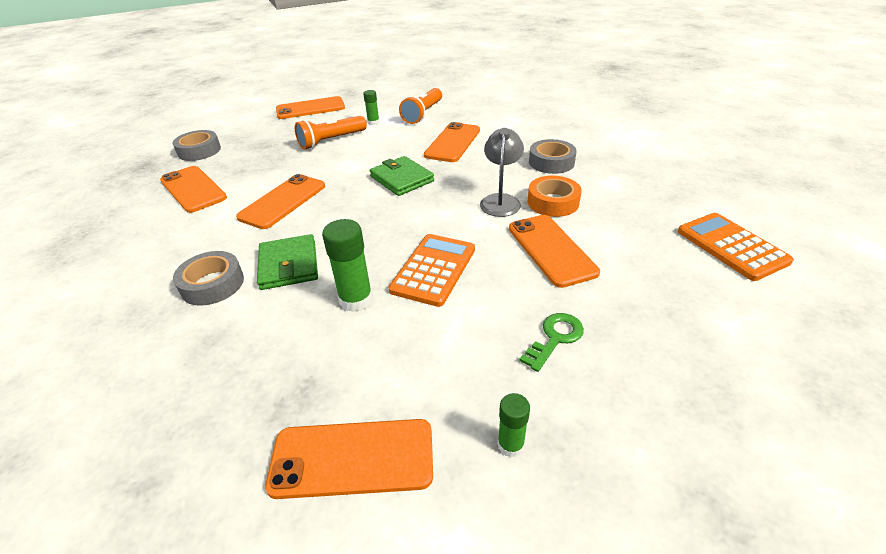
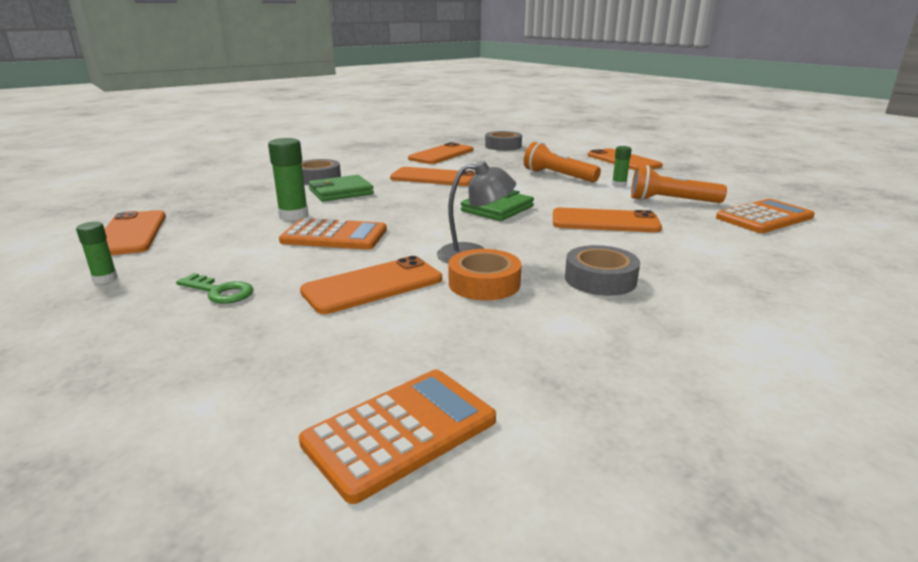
camera: 75 degrees right, 15 degrees down
none -> orange calculator [716,199,815,233]

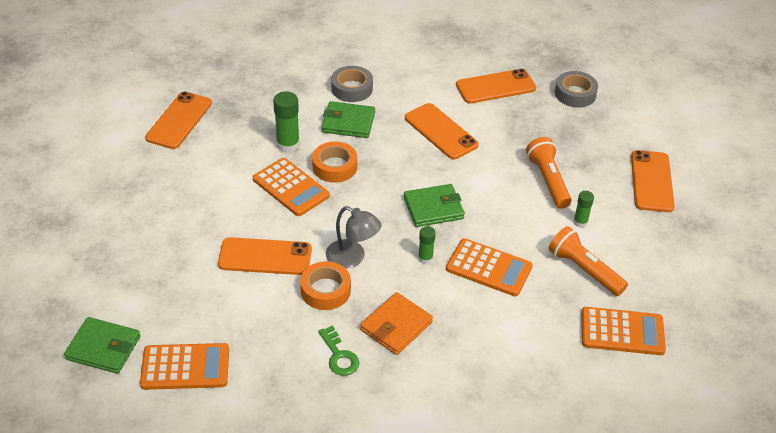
camera: 35 degrees right, 20 degrees up
green glue stick [76,222,118,284] -> green glue stick moved to [418,226,436,264]
green key [176,273,253,304] -> green key moved to [318,325,359,376]
orange phone [553,208,662,233] -> orange calculator [446,238,533,296]
grey tape [565,245,640,296] -> orange wallet [360,292,433,355]
none -> green wallet [64,317,141,374]
none -> orange tape [312,142,357,183]

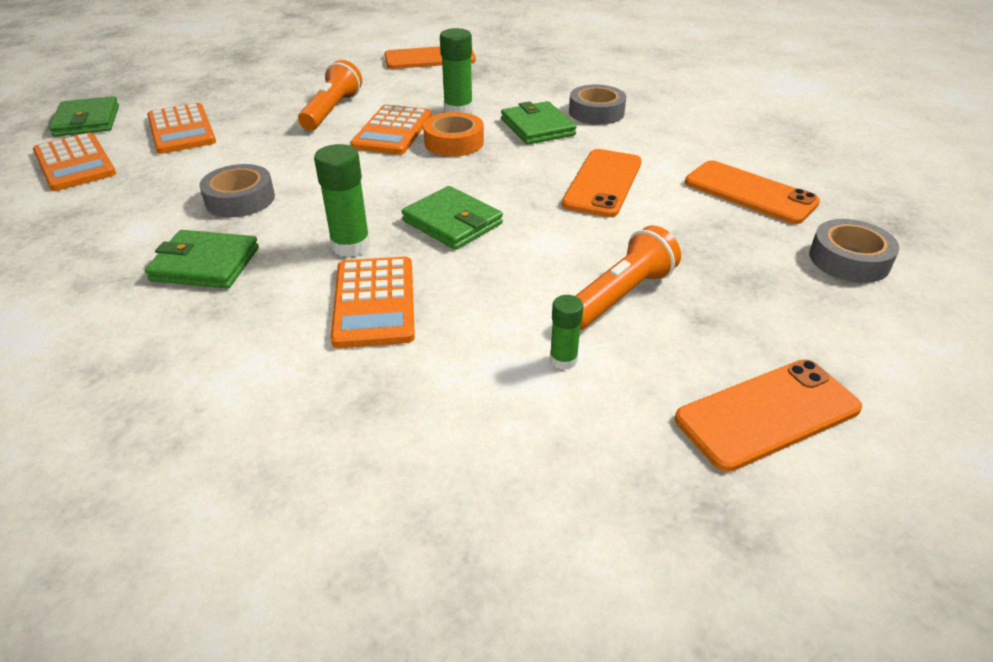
camera: 60 degrees right, 5 degrees down
orange phone [218,237,312,275] -> none
orange tape [300,261,351,310] -> grey tape [199,164,275,217]
green key [318,325,359,376] -> none
grey lamp [326,206,382,268] -> none
orange wallet [360,292,433,355] -> green wallet [145,230,259,289]
green glue stick [418,226,436,264] -> green glue stick [314,144,371,257], size x1.69
orange flashlight [549,226,628,296] -> orange flashlight moved to [298,60,362,130]
orange calculator [581,307,666,355] -> orange calculator moved to [147,103,216,154]

